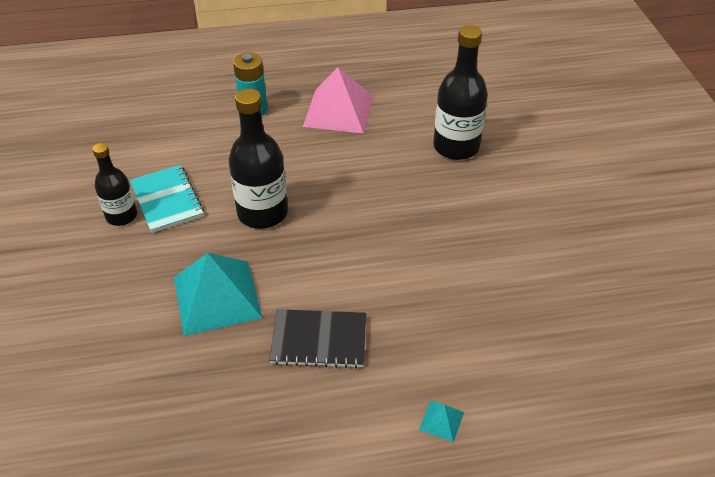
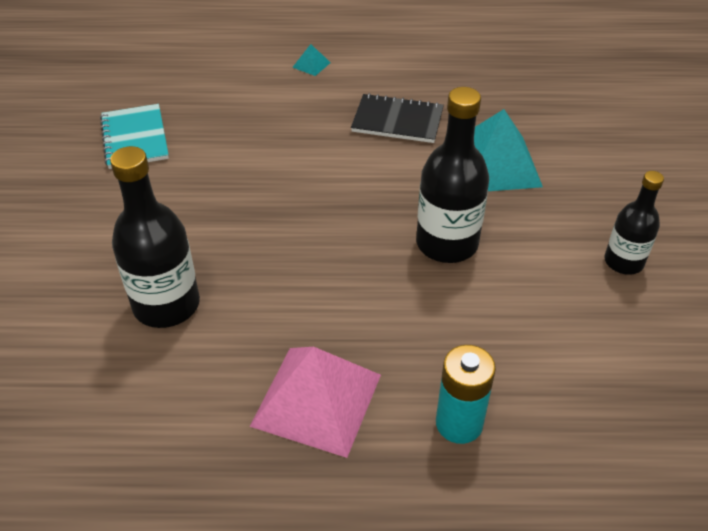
camera: 170 degrees left, 0 degrees up
turquoise notebook [130,165,204,233] -> turquoise notebook moved to [100,104,169,169]

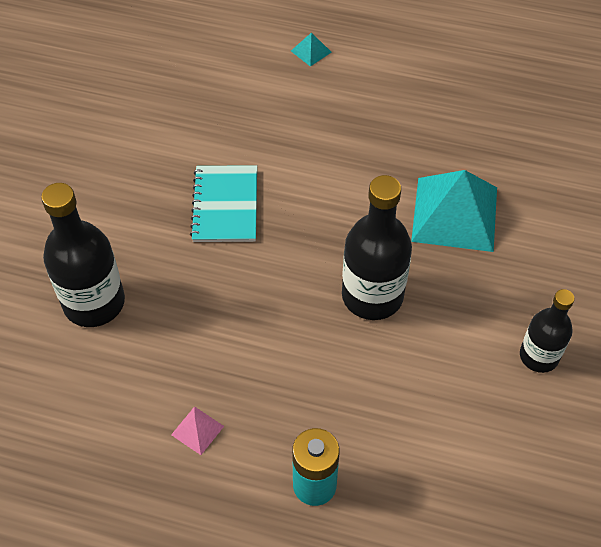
camera: 15 degrees right, 10 degrees up
turquoise notebook [100,104,169,169] -> turquoise notebook moved to [190,165,257,242]
pink pyramid [250,347,381,458] -> pink pyramid [171,406,224,455], size x0.41
black notebook [351,93,444,143] -> none

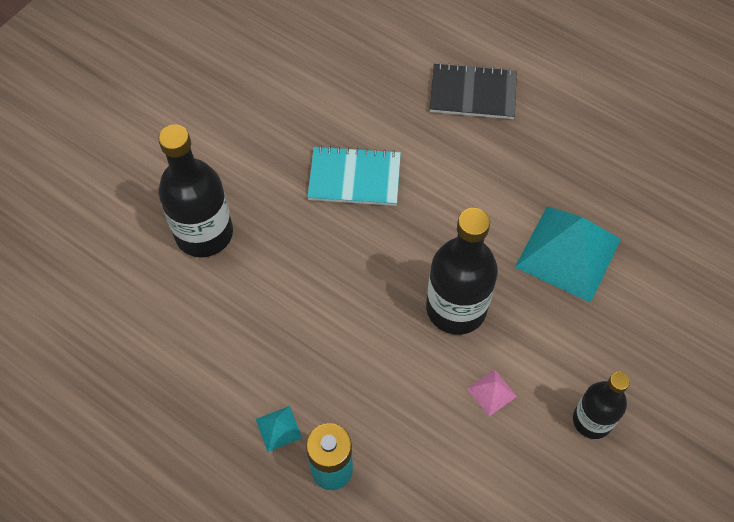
camera: 20 degrees right, 5 degrees up
pink pyramid [171,406,224,455] -> pink pyramid moved to [467,369,517,416]
turquoise notebook [190,165,257,242] -> turquoise notebook turned 75 degrees clockwise [307,146,401,206]
turquoise pyramid [291,33,332,67] -> turquoise pyramid moved to [256,406,302,452]
none -> black notebook [430,63,517,119]

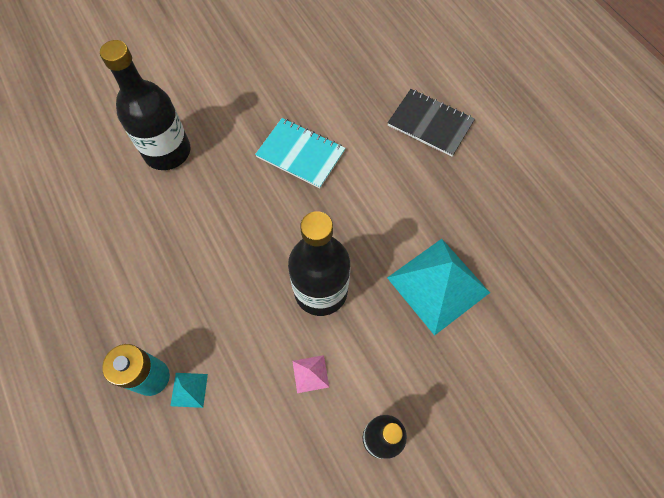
camera: 25 degrees right, 5 degrees up
turquoise pyramid [256,406,302,452] -> turquoise pyramid moved to [170,373,208,408]

